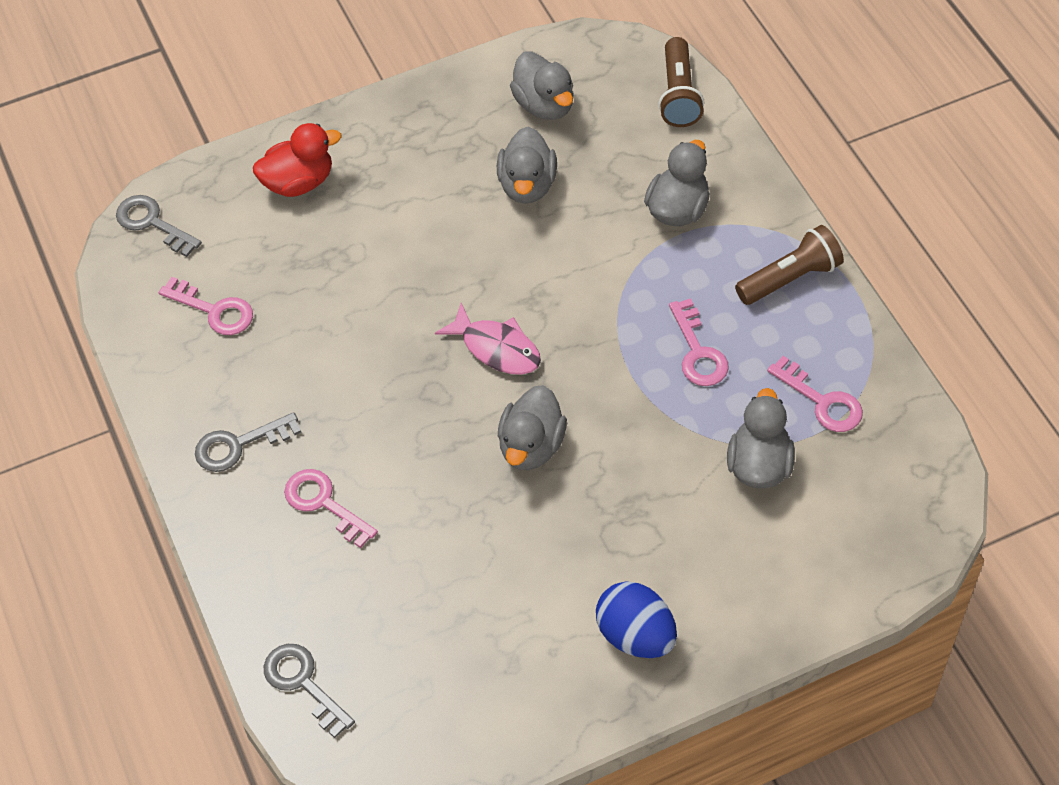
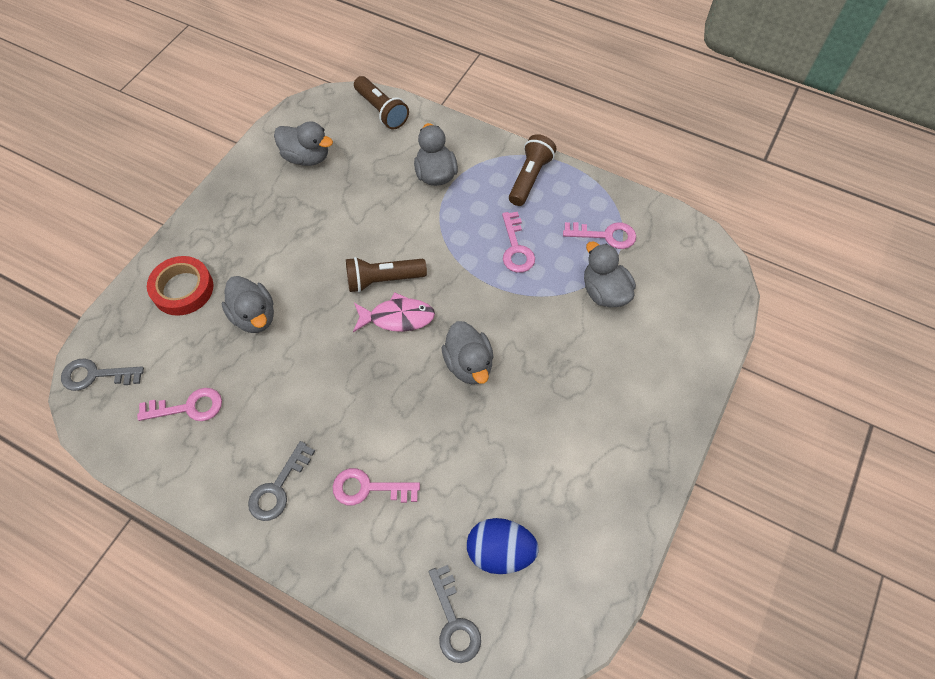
camera: 40 degrees left, 5 degrees up
red duck [253,123,341,197] -> red tape [147,256,214,316]
grey key [264,644,355,738] -> grey key turned 120 degrees counterclockwise [429,565,481,663]
grey duck [497,127,557,204] -> grey duck moved to [222,276,274,333]
blue egg [596,581,677,658] -> blue egg moved to [467,518,539,574]
pink key [669,298,729,386] -> pink key turned 45 degrees clockwise [502,212,535,273]
none -> brown flashlight [346,257,427,293]

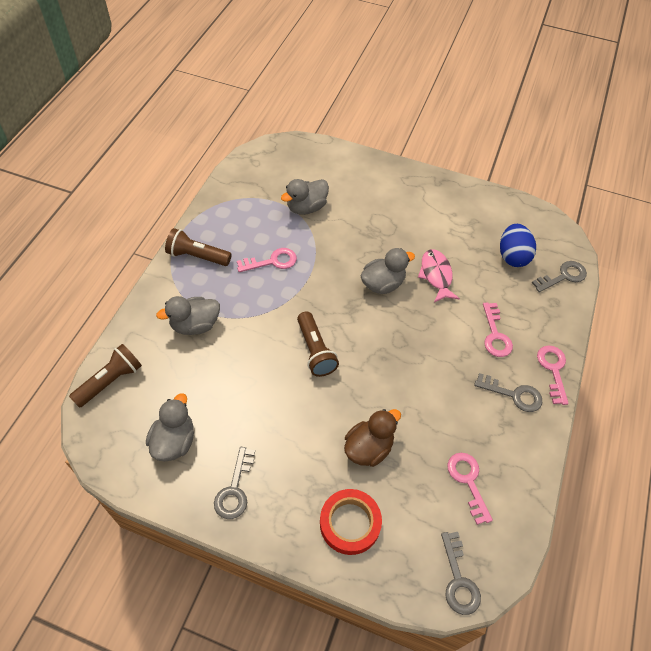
camera: 100 degrees left, 5 degrees down
grey duck [222,276,274,333] -> brown duck [344,409,401,467]
pink fish [353,292,435,332] -> pink fish moved to [418,249,460,302]
pink key [563,222,636,249] -> pink key moved to [537,345,569,405]
none -> grey key [214,447,255,519]

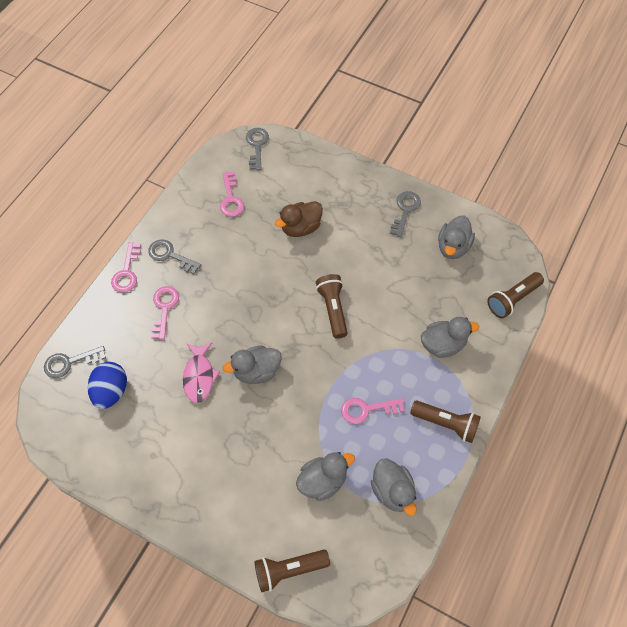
camera: 170 degrees left, 5 degrees up
red tape [320,489,382,555] -> none
none -> brown flashlight [254,550,330,592]
none -> grey duck [371,458,417,516]

